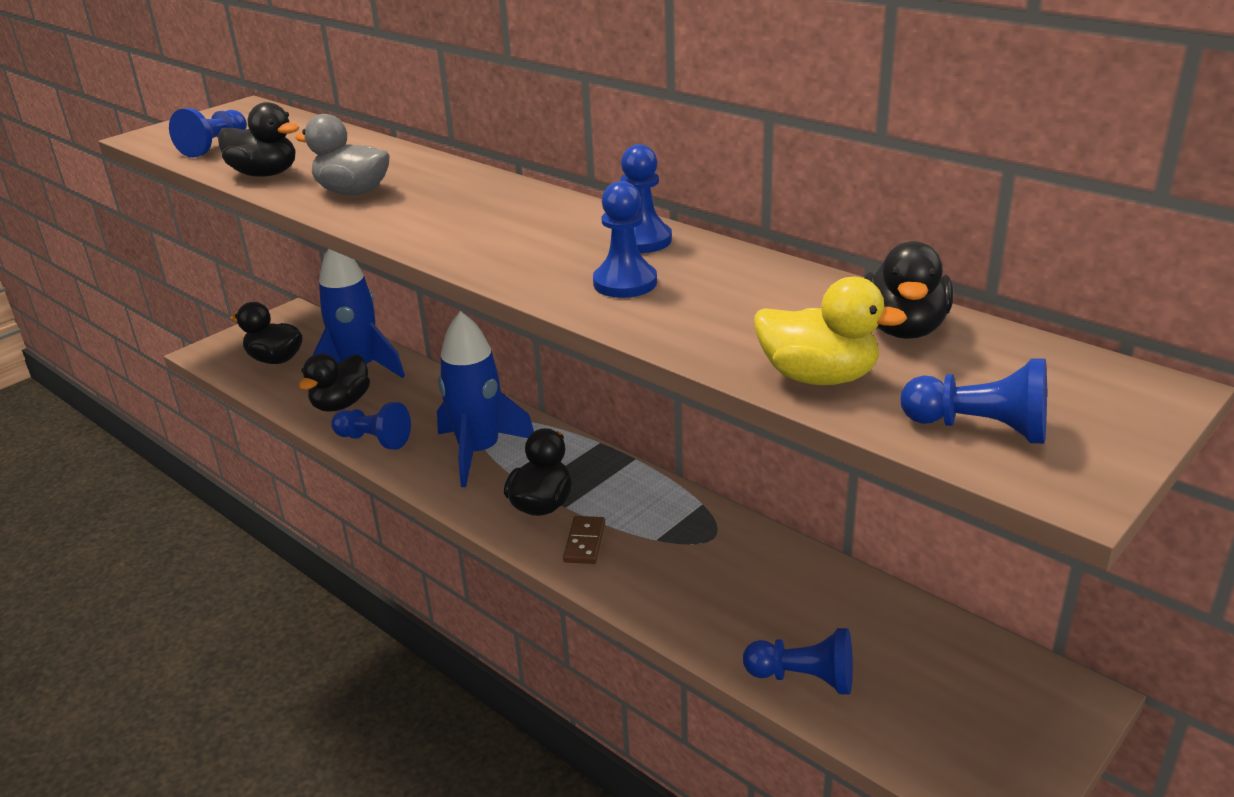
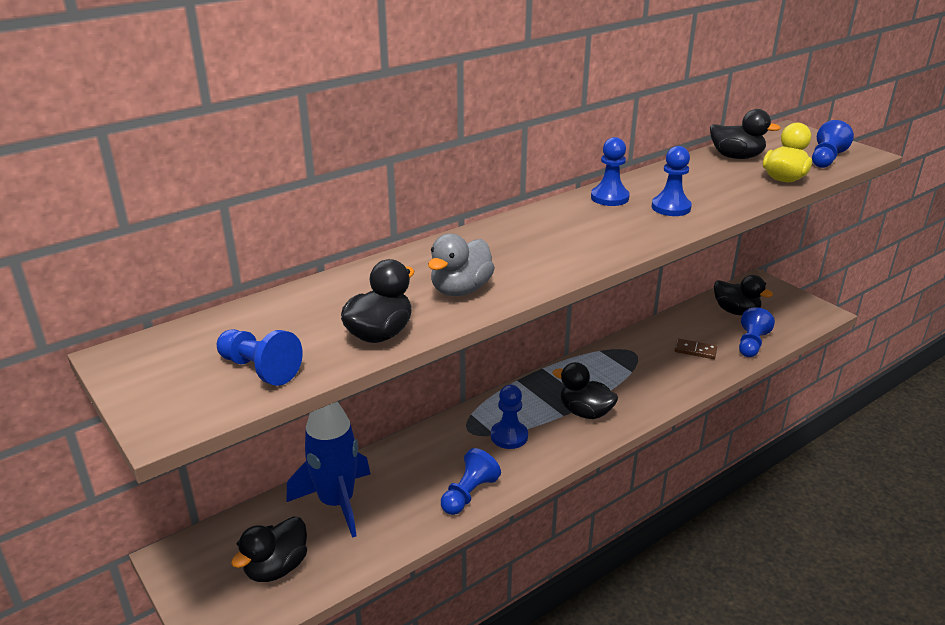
camera: 80 degrees left, 0 degrees up
black duck [299,354,370,412] -> black duck moved to [714,275,773,316]
blue rocket [437,311,534,487] -> blue pawn [491,385,528,449]
brown domino [563,516,605,564] -> brown domino moved to [675,338,717,359]

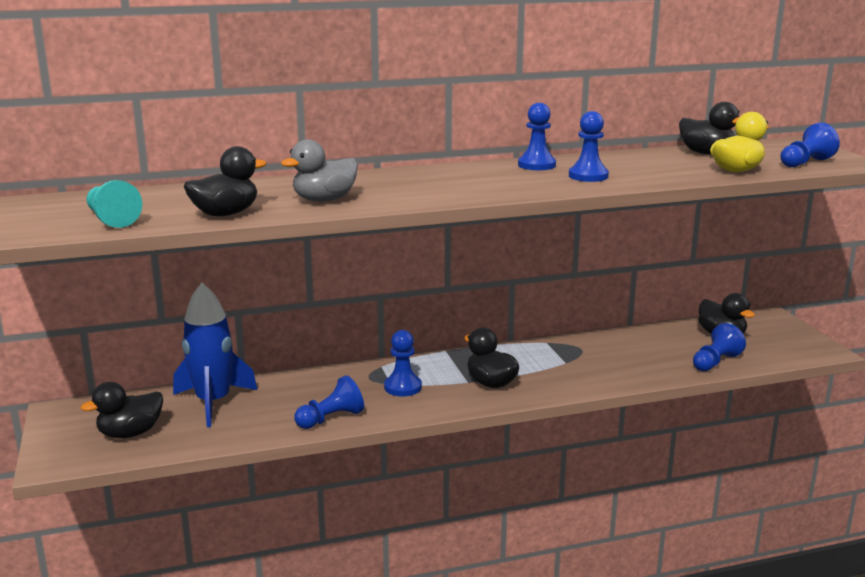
camera: 20 degrees right, 10 degrees down
blue pawn [217,329,303,386] -> turquoise pawn [87,180,142,228]
brown domino [675,338,717,359] -> none

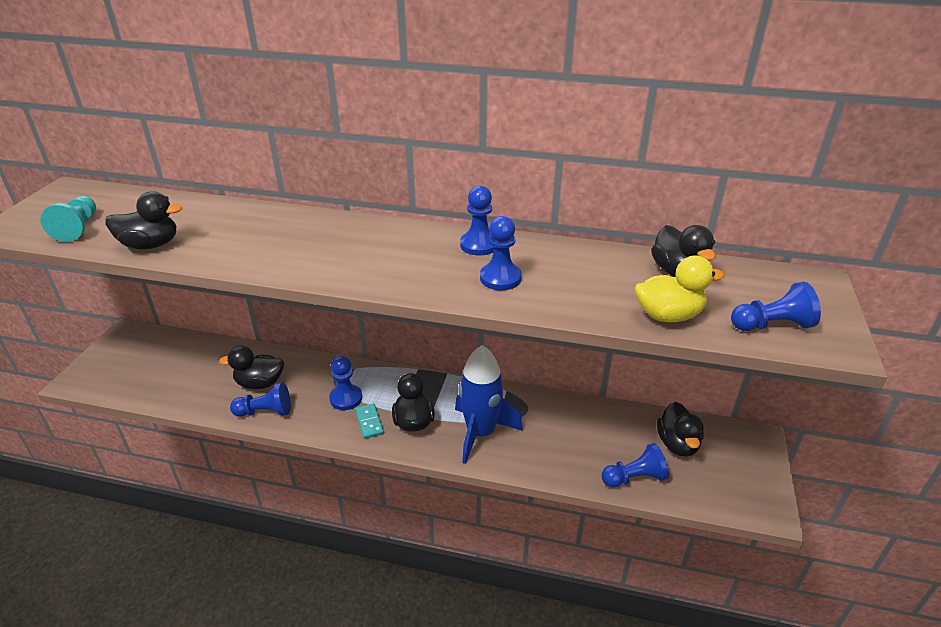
camera: 30 degrees right, 15 degrees up
black duck [80,382,163,438] -> black duck moved to [219,346,284,389]
blue rocket [173,283,257,427] -> blue rocket moved to [455,345,523,464]
grey duck [281,139,358,202] -> none
none -> turquoise domino [355,404,384,439]

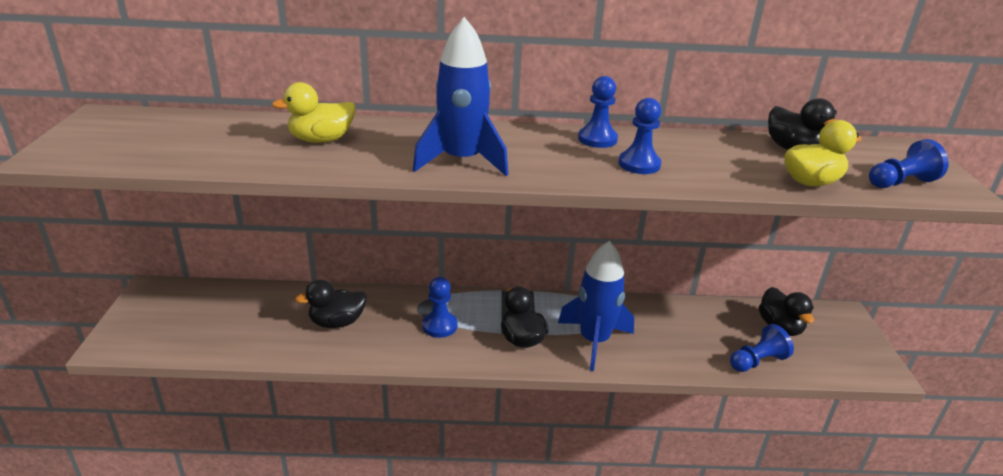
camera: 15 degrees left, 5 degrees down
turquoise pawn [40,196,96,242] -> none
black duck [105,191,182,249] -> none
blue pawn [230,382,291,417] -> none
turquoise domino [355,404,384,439] -> none
none -> yellow duck [271,82,355,143]
none -> blue rocket [413,17,508,176]

